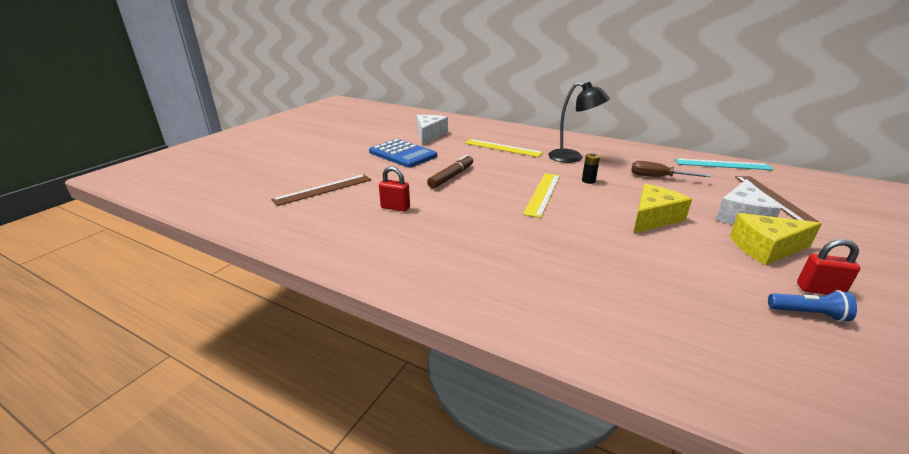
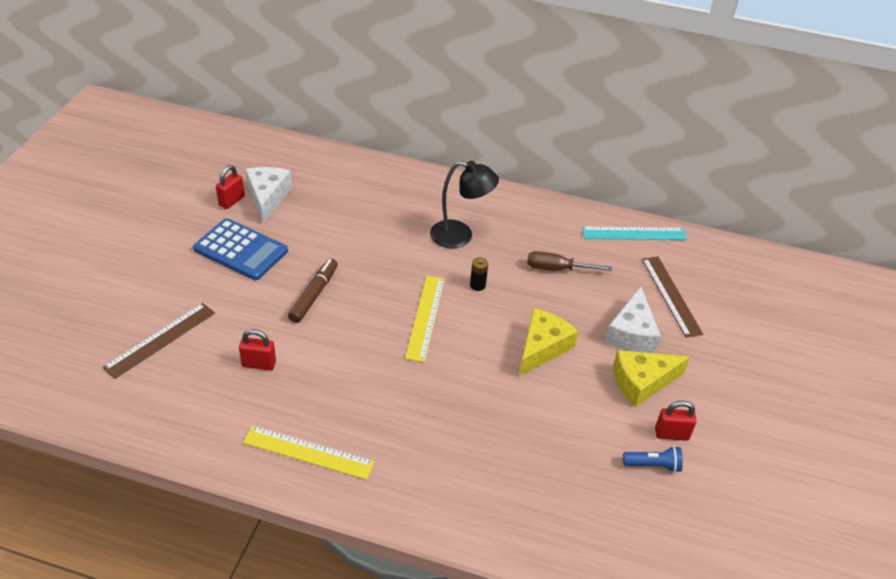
camera: 15 degrees left, 15 degrees up
yellow ruler [465,139,543,157] -> yellow ruler moved to [243,426,375,480]
none -> red padlock [216,165,245,209]

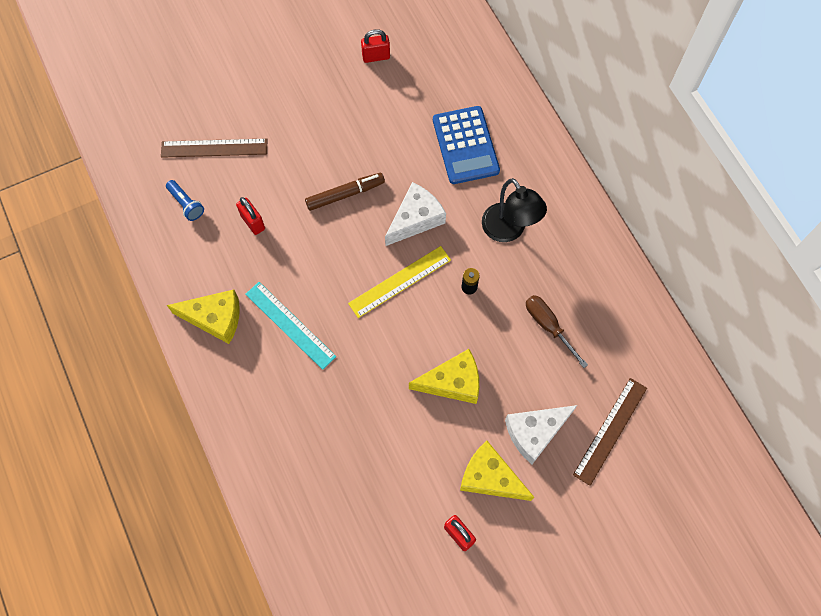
camera: 50 degrees right, 25 degrees up
blue calculator [193,218,288,280] -> blue calculator moved to [433,106,500,184]
yellow ruler [243,426,375,480] -> yellow cheese [167,290,240,344]
white cheese [245,167,292,223] -> white cheese moved to [385,182,446,246]
turquoise ruler [582,226,687,240] -> turquoise ruler moved to [245,282,336,370]
blue flashlight [623,446,683,473] -> blue flashlight moved to [166,180,204,221]

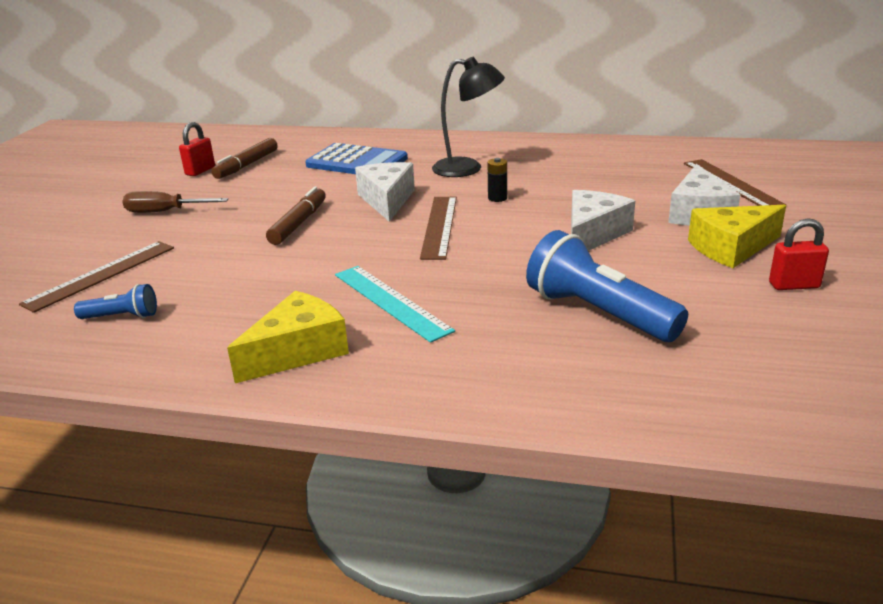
camera: 50 degrees left, 40 degrees down
red padlock [236,197,265,235] -> none
turquoise ruler [245,282,336,370] -> turquoise ruler turned 60 degrees clockwise [335,266,455,343]
yellow ruler [348,246,451,318] -> brown ruler [420,197,457,260]
yellow cheese [409,349,479,404] -> white cheese [571,190,635,251]
brown screwdriver [526,295,588,368] -> brown screwdriver moved to [122,191,228,213]
none -> brown marker [211,138,278,179]
none -> blue flashlight [526,230,688,342]

